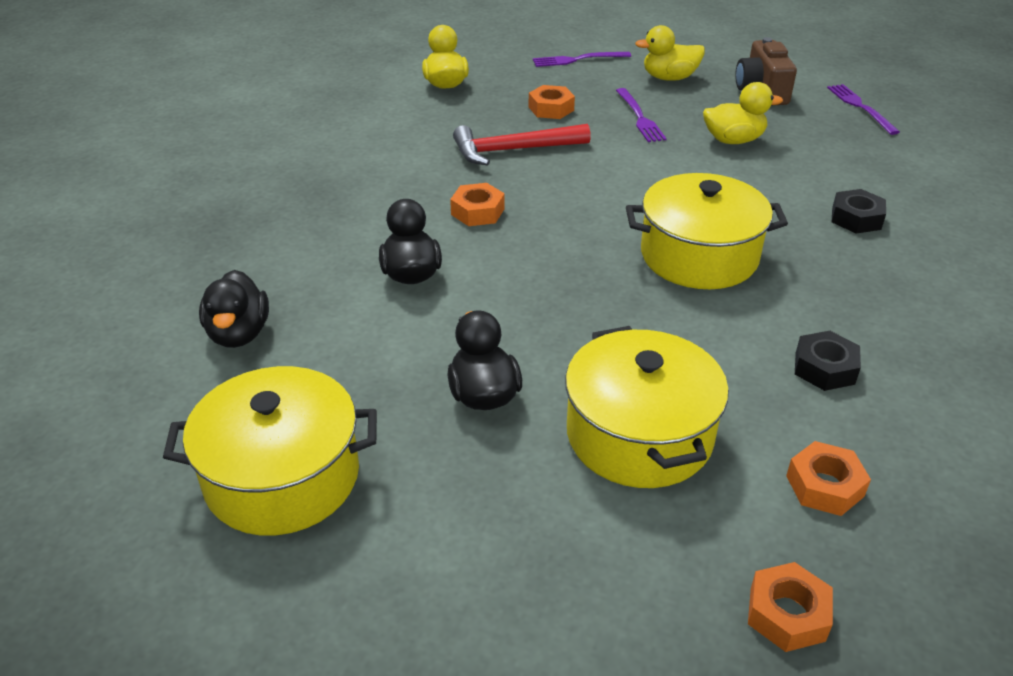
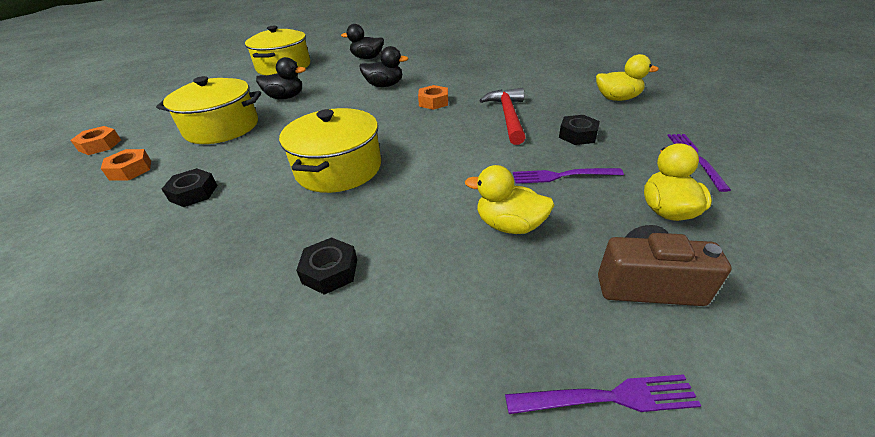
camera: 105 degrees right, 0 degrees up
orange nut [529,85,575,119] -> black nut [559,115,600,145]
yellow duck [703,82,783,144] -> yellow duck turned 105 degrees clockwise [465,165,554,234]

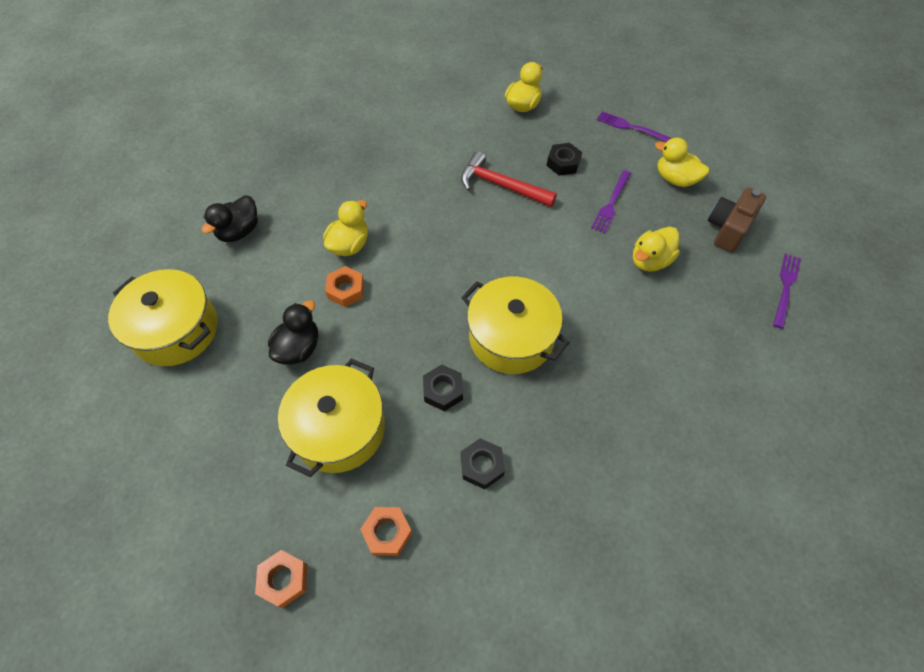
camera: 65 degrees left, 20 degrees up
black nut [296,237,357,295] -> black nut moved to [423,365,463,411]
black duck [359,46,409,87] -> yellow duck [323,200,368,256]
orange nut [418,85,448,110] -> orange nut moved to [325,266,364,307]

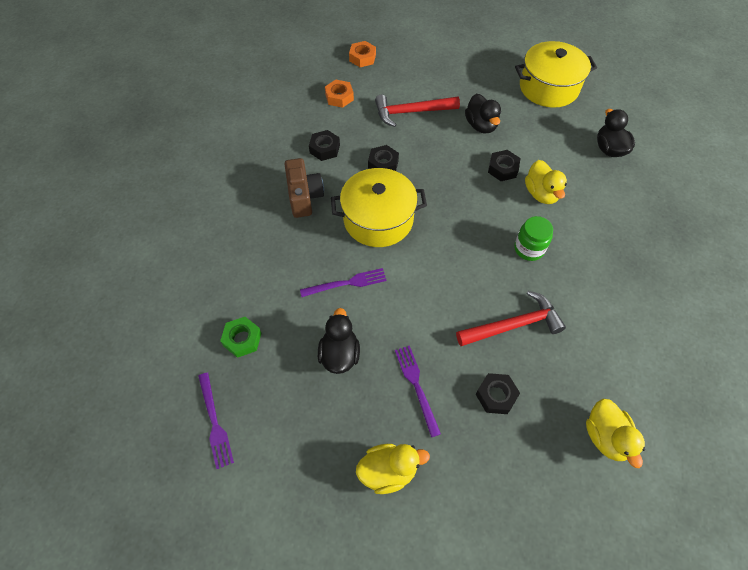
camera: 135 degrees right, 0 degrees up
yellow pot [278,359,385,477] -> red hammer [375,95,460,127]
orange nut [325,266,364,307] -> black nut [488,150,521,181]
purple fork [597,111,670,142] -> purple fork moved to [300,268,387,297]
yellow duck [633,227,680,272] -> black duck [318,308,360,374]
brown camera [708,188,766,252] -> brown camera moved to [284,158,324,218]
none -> green nut [220,317,261,358]
none -> green jar [514,216,553,261]

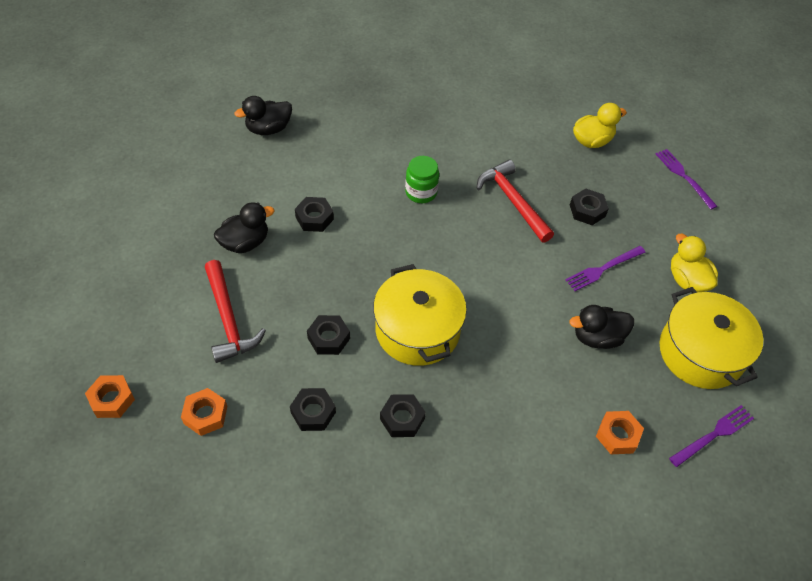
camera: 105 degrees left, 5 degrees down
green nut [220,317,261,358] -> orange nut [596,411,644,454]
brown camera [284,158,324,218] -> black nut [380,395,426,437]
purple fork [300,268,387,297] -> purple fork moved to [656,149,717,209]
yellow pot [515,41,597,108] -> yellow pot moved to [659,287,763,389]
yellow duck [525,160,567,204] -> none

